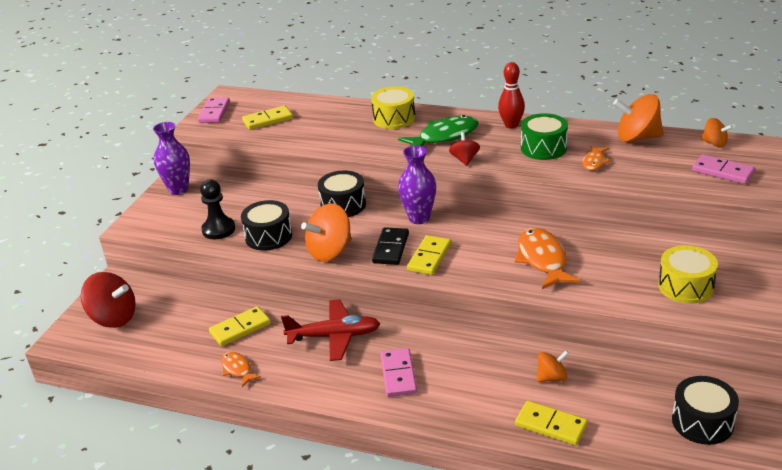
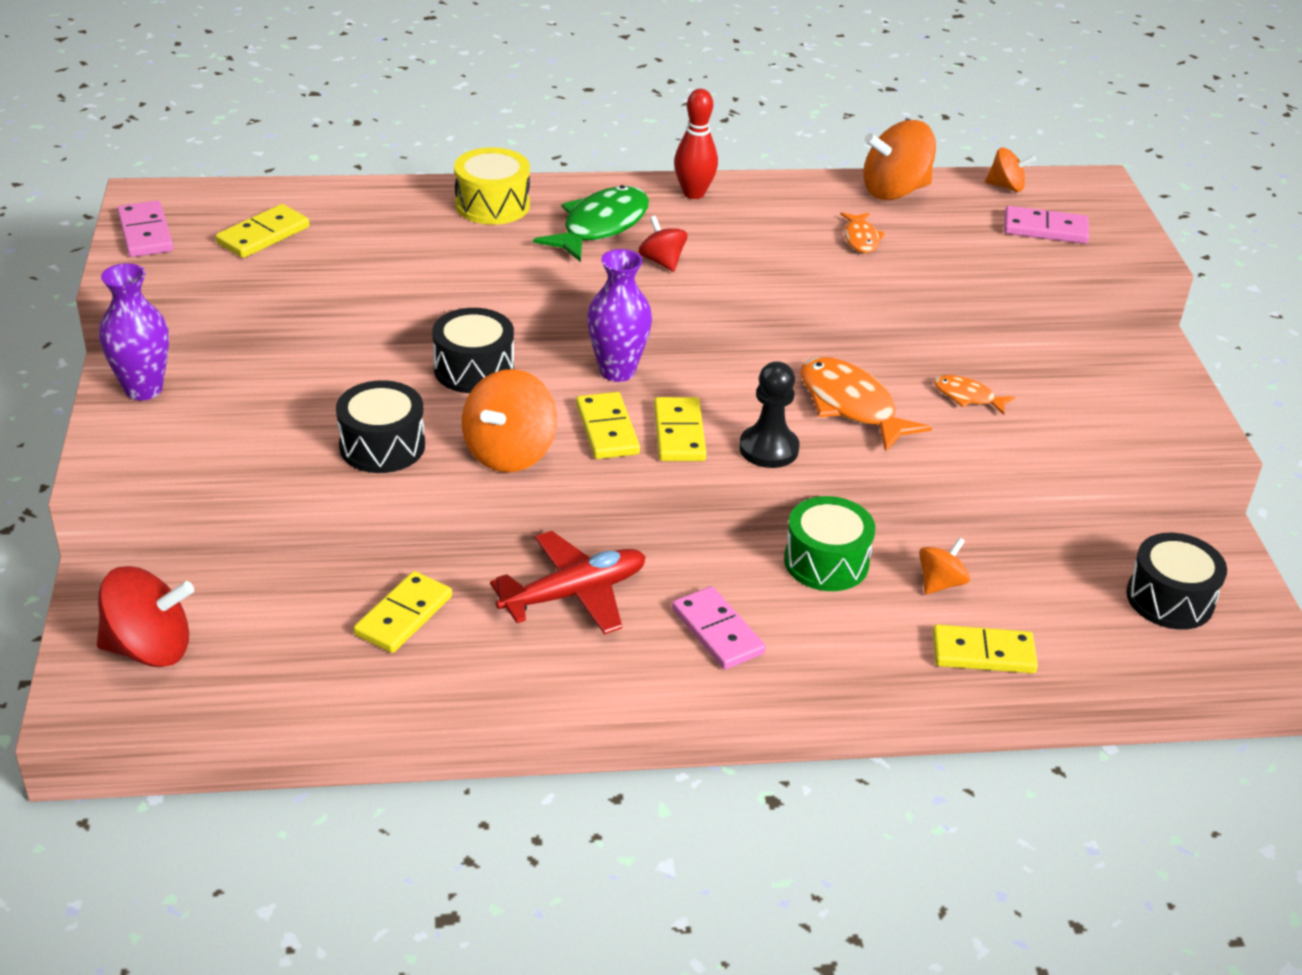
camera: 30 degrees left, 5 degrees up
black pawn [200,179,235,239] -> black pawn moved to [739,361,800,468]
orange fish [221,352,261,387] -> orange fish moved to [934,375,1015,415]
black domino [372,227,409,265] -> yellow domino [576,392,640,459]
green drum [521,113,568,160] -> green drum moved to [784,496,875,591]
yellow drum [658,245,718,304] -> none

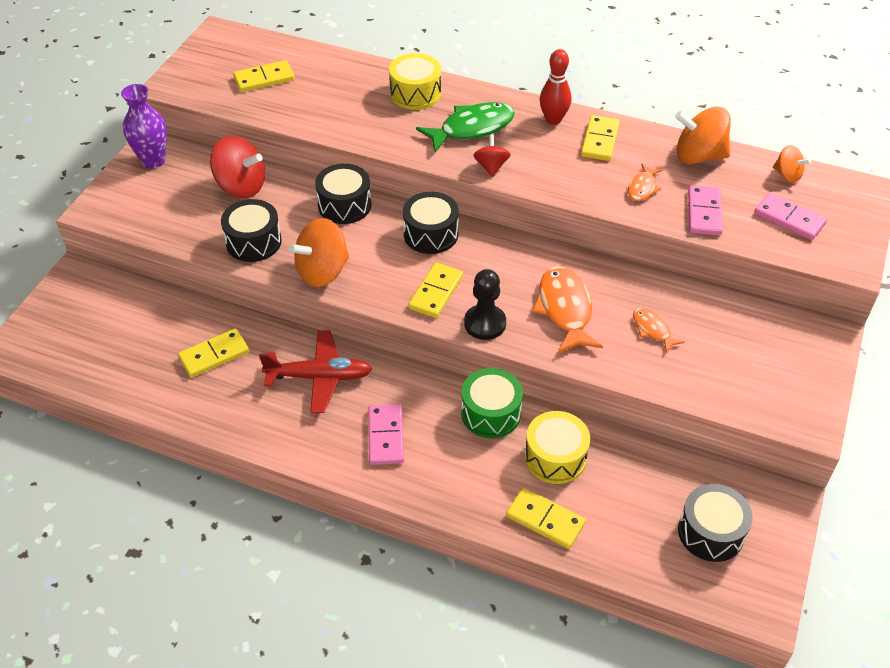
camera: 30 degrees right, 10 degrees up
red spinning top [97,566,194,667] -> red spinning top moved to [210,136,265,198]
pink domino [117,200,173,257] -> pink domino moved to [688,185,723,236]
yellow domino [576,392,640,459] -> yellow domino moved to [581,115,620,161]
purple vase [587,249,652,382] -> black drum [403,192,459,254]
orange spinning top [919,537,970,594] -> yellow drum [525,411,590,484]

